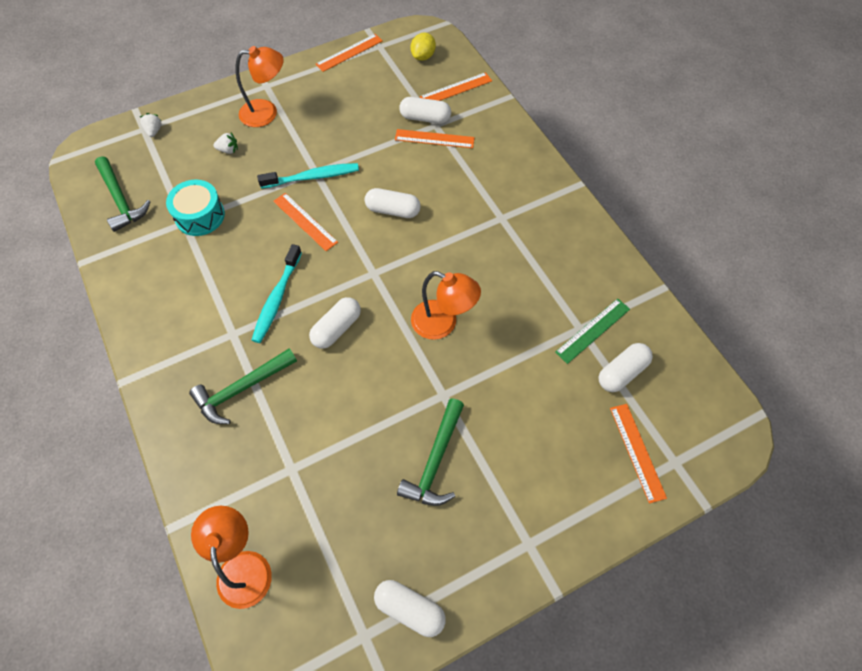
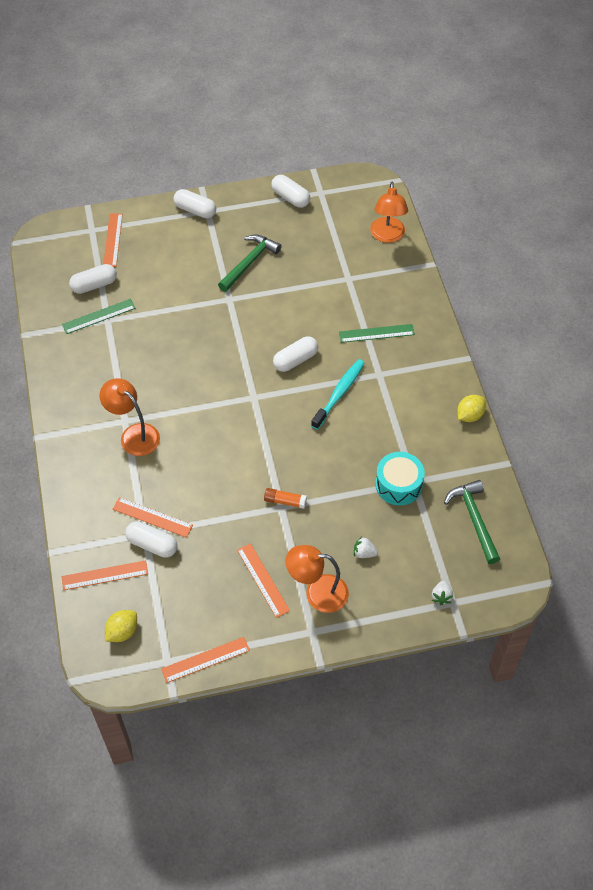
camera: 165 degrees left, 5 degrees down
green hammer [189,348,297,424] -> green ruler [339,324,415,343]
turquoise toothbrush [257,163,359,189] -> orange glue stick [264,488,307,509]
orange ruler [273,193,338,251] -> orange ruler moved to [237,543,290,618]
white capsule [365,188,421,218] -> white capsule moved to [174,189,216,218]
orange lamp [411,271,481,340] -> orange lamp moved to [100,378,160,456]
none -> yellow lemon [457,395,486,422]

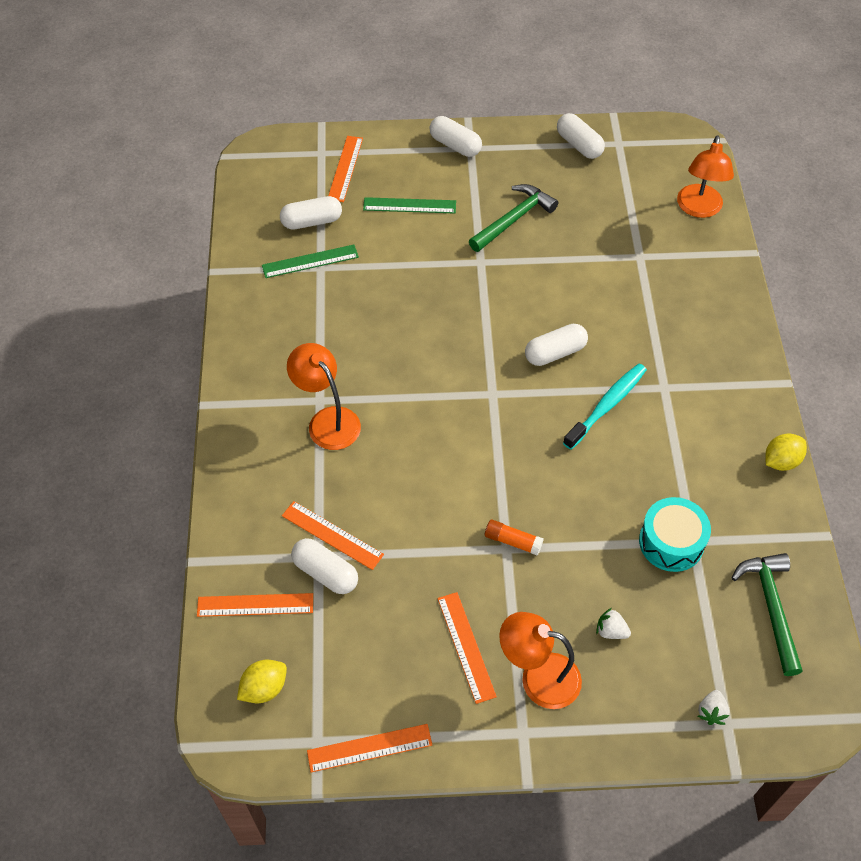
camera: 10 degrees right, 0 degrees up
green ruler [339,324,415,343] -> green ruler moved to [363,197,456,213]

